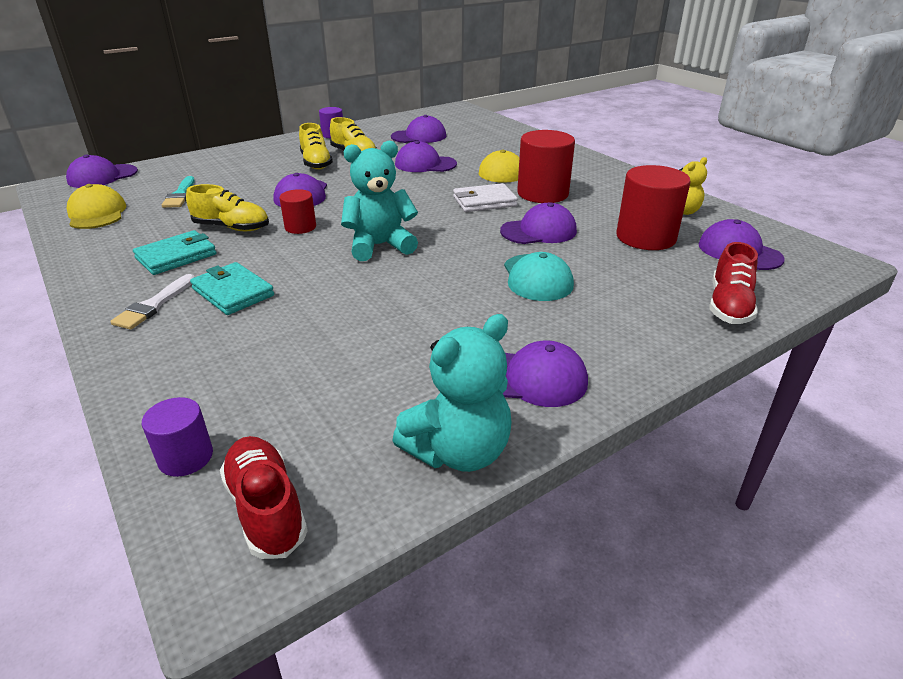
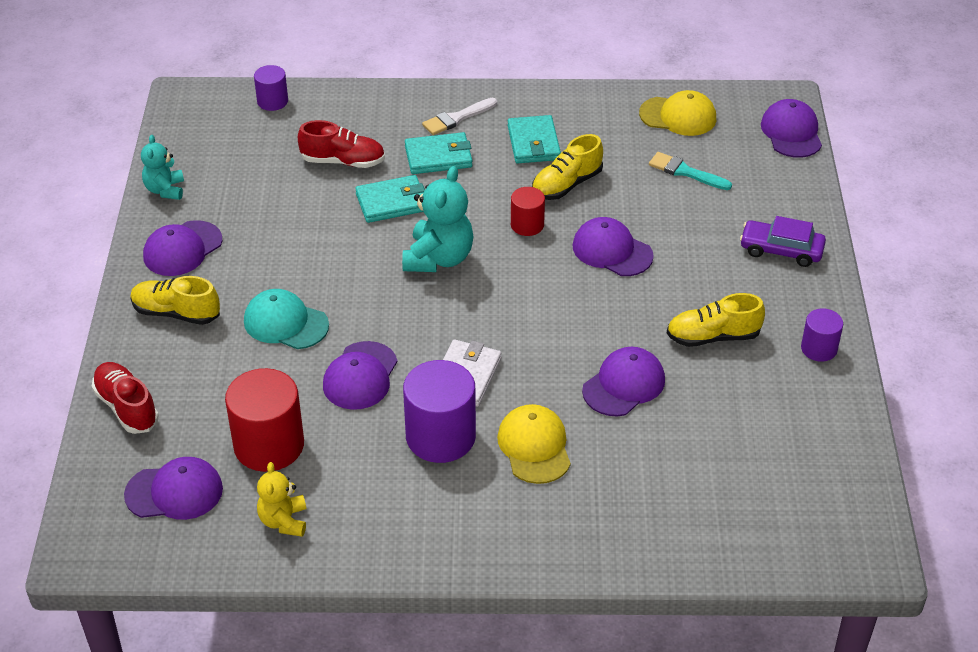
camera: 125 degrees right, 10 degrees up
white brush [110,274,194,330] -> white brush turned 90 degrees counterclockwise [422,98,497,135]
red shoe [220,436,308,559] -> red shoe moved to [298,120,385,168]
yellow shoe [299,123,333,170] -> yellow shoe moved to [130,276,220,325]
purple cap [391,115,446,143] -> none
turquoise teddy bear [392,314,512,472] -> turquoise teddy bear [141,135,184,200], size x0.61
red cylinder [517,130,575,203] -> purple cylinder [403,360,476,463]
none -> turquoise wallet [355,175,425,223]
none -> purple car [740,216,826,267]

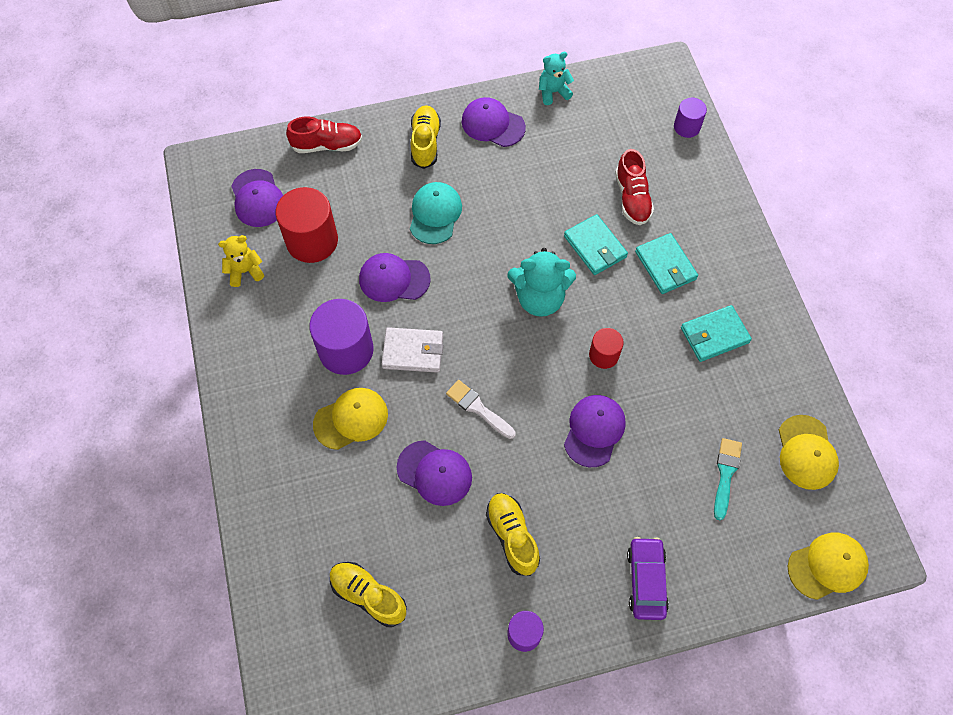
camera: 75 degrees right, 20 degrees up
red shoe [92,362,159,434] -> red shoe turned 45 degrees clockwise [286,116,363,153]
white brush [422,98,497,135] -> white brush moved to [446,380,516,439]
yellow shoe [532,134,603,200] -> yellow shoe moved to [330,562,407,627]
purple cap [761,99,822,158] -> yellow cap [788,532,869,600]

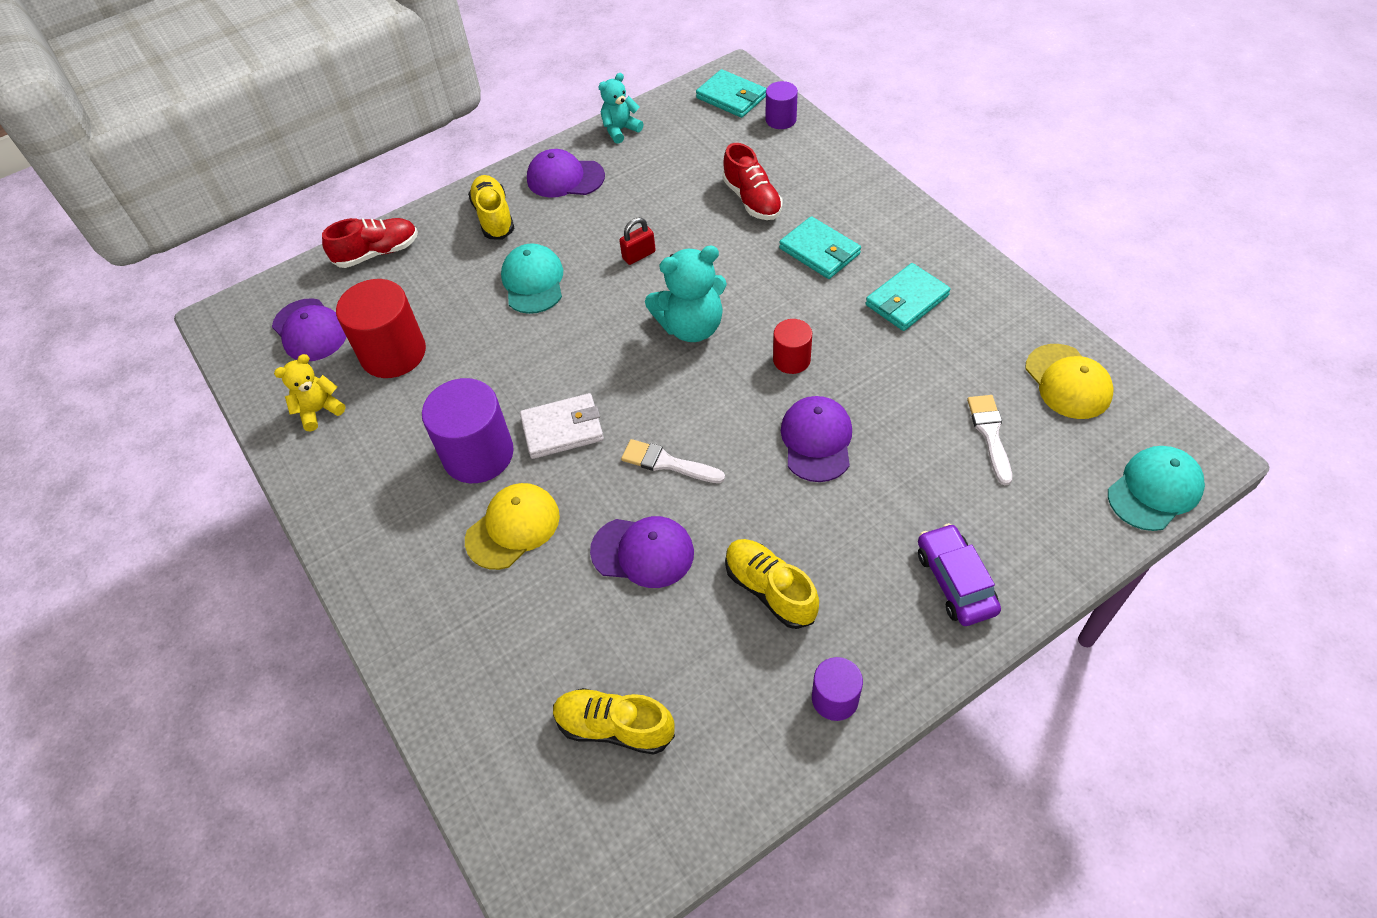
camera: 15 degrees left, 10 degrees down
purple cap [359,253,431,302] -> none
turquoise wallet [564,214,628,275] -> turquoise wallet moved to [696,69,767,118]
turquoise brush [714,438,742,520] -> white brush [967,395,1012,485]
yellow cap [788,532,869,600] -> turquoise cap [1108,446,1205,531]
none -> red padlock [619,218,656,265]

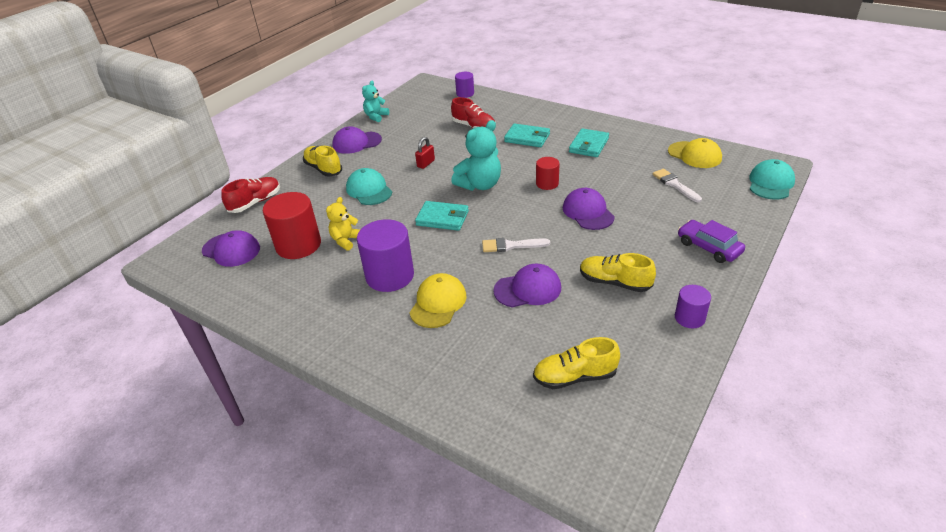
camera: 25 degrees left, 15 degrees down
yellow teddy bear [274,354,346,431] -> yellow teddy bear moved to [326,197,360,251]
white wallet [520,393,604,459] -> none
turquoise wallet [696,69,767,118] -> turquoise wallet moved to [415,201,469,231]

